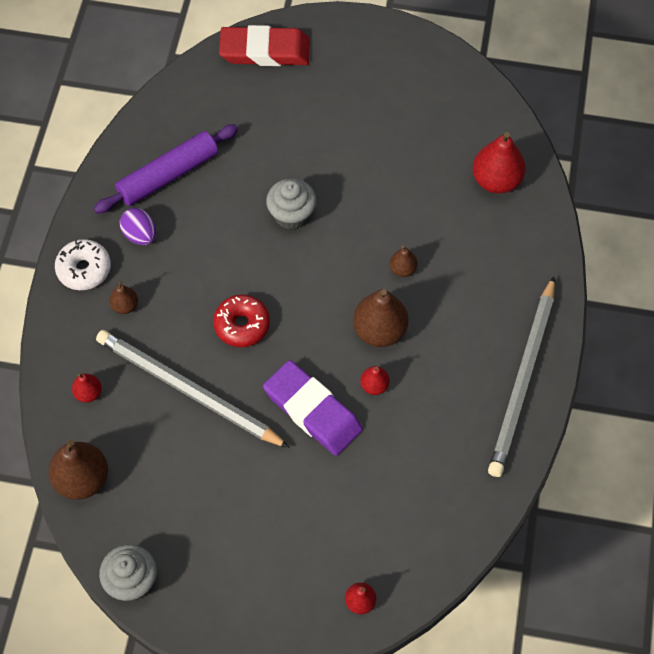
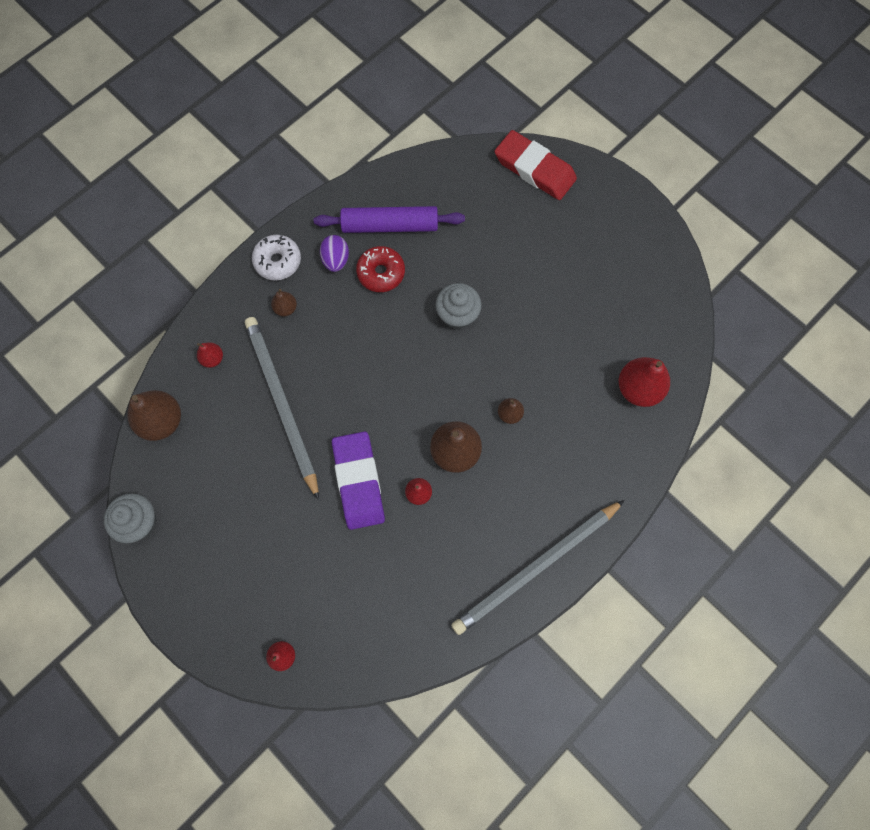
camera: 35 degrees right, 10 degrees up
red donut [213,294,270,347] -> red donut moved to [356,246,405,292]

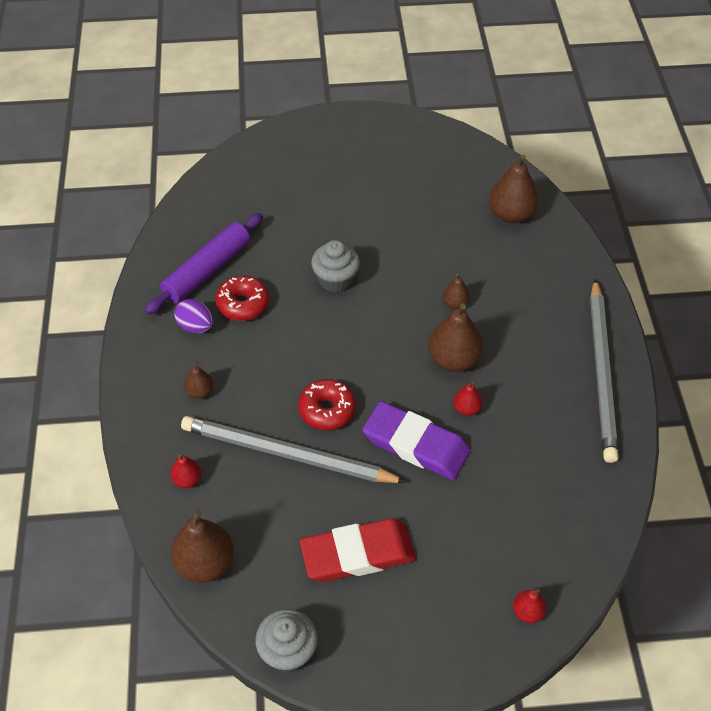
camera: 50 degrees left, 20 degrees down
white donut [252,235,301,281] -> none
red eraser [495,130,577,200] -> red eraser moved to [300,518,416,582]
red pear [619,357,670,407] -> brown pear [489,155,539,223]
none -> red donut [298,379,356,430]

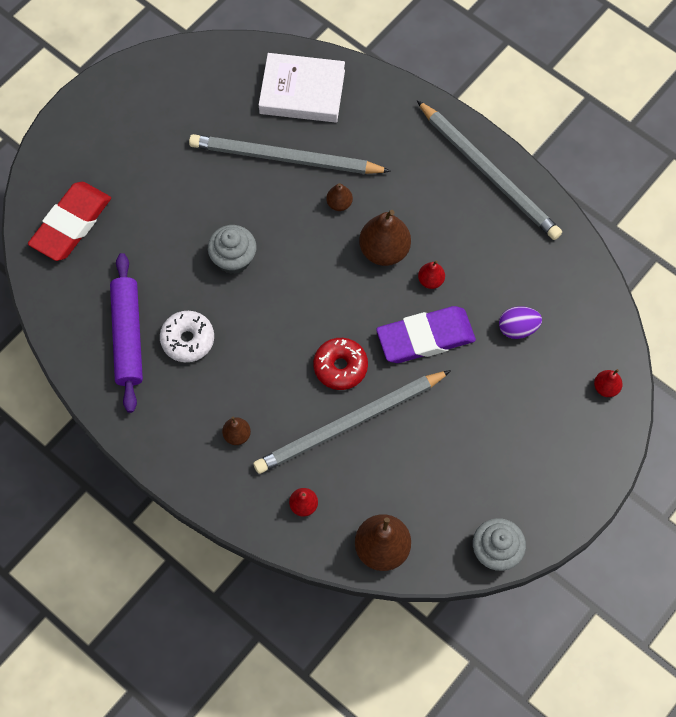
camera: 45 degrees left, 15 degrees up
purple egg [175,299,213,333] -> purple egg moved to [499,306,542,339]
red donut [215,275,269,321] -> white donut [160,311,214,362]
red eraser [300,518,416,582] -> red eraser moved to [28,182,111,261]
brown pear [489,155,539,223] -> white book [259,53,345,123]
none -> grey pencil [189,134,391,174]

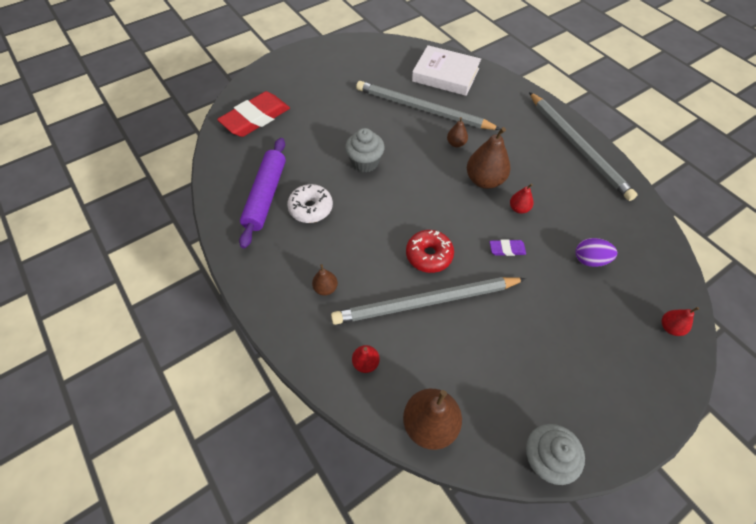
camera: 15 degrees right, 10 degrees down
purple eraser [376,306,476,363] -> purple eraser [490,239,526,256], size x0.44

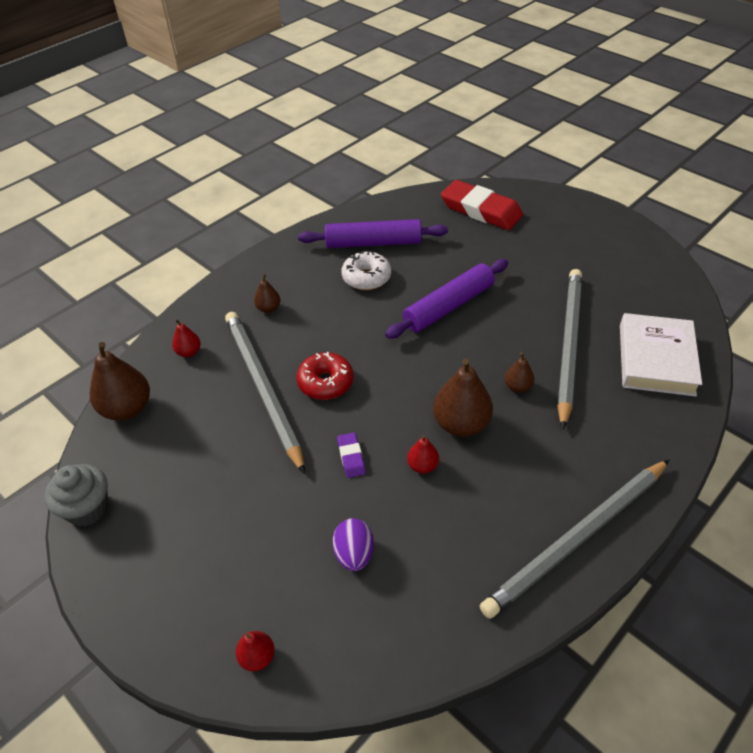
camera: 80 degrees right, 10 degrees down
grey cupcake [345,128,385,172] -> purple rolling pin [385,259,508,339]

